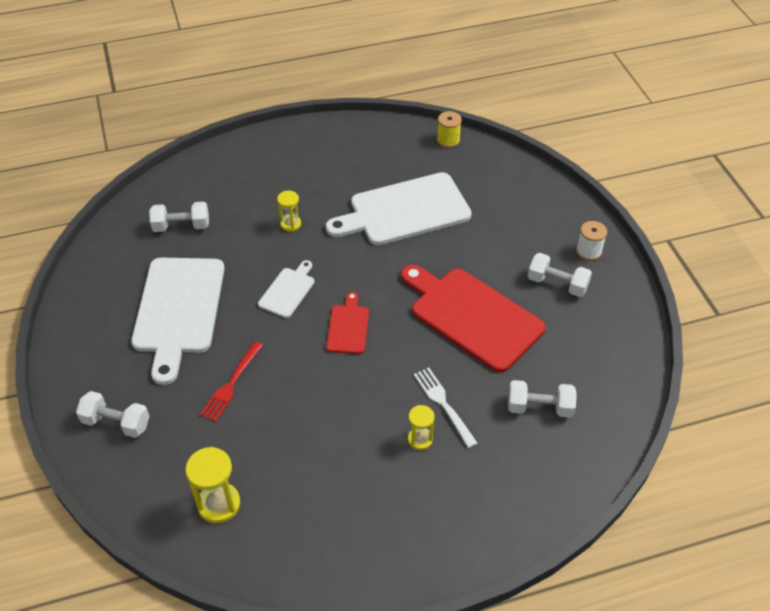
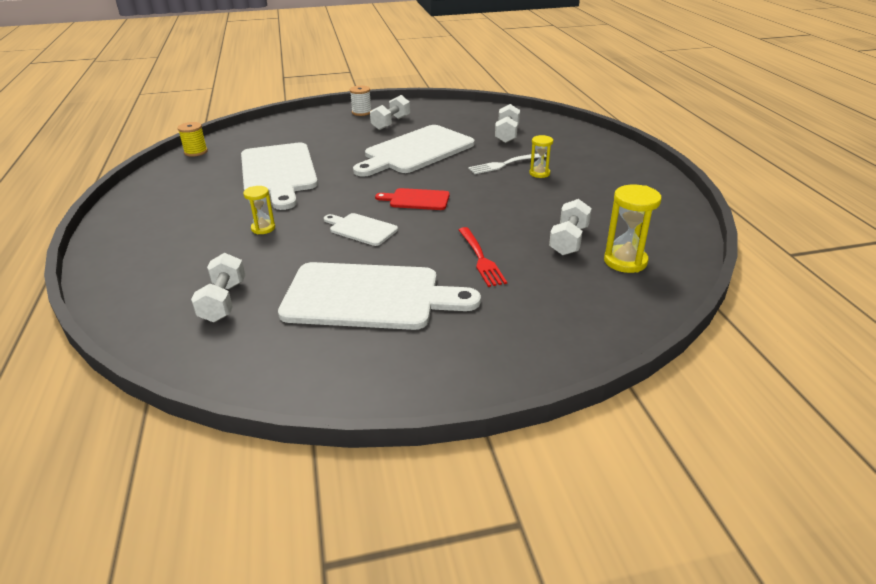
camera: 85 degrees left, 15 degrees down
white dumbbell [76,391,150,438] -> white dumbbell moved to [549,199,592,255]
red fork [200,342,263,422] -> red fork turned 45 degrees clockwise [459,227,507,287]
red cutting board [401,265,546,373] -> white cutting board [353,125,475,177]

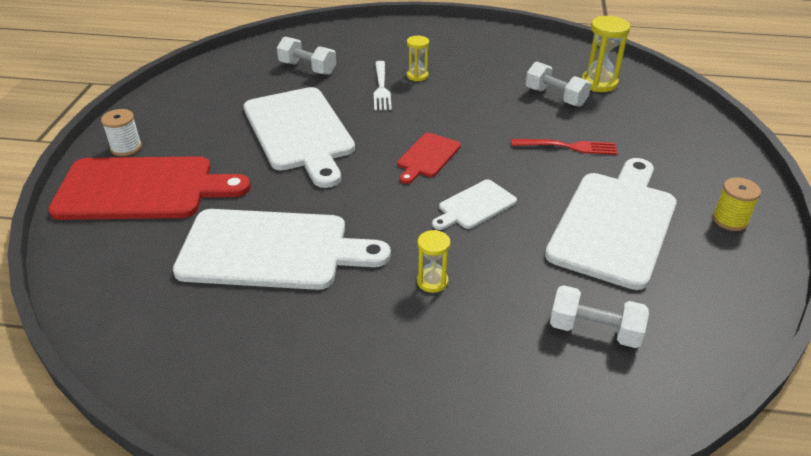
camera: 70 degrees left, 5 degrees up
yellow spool [177,122,208,157] -> yellow spool moved to [713,177,761,231]
white dumbbell [370,95,410,130] -> none
none -> red cutting board [48,156,251,220]

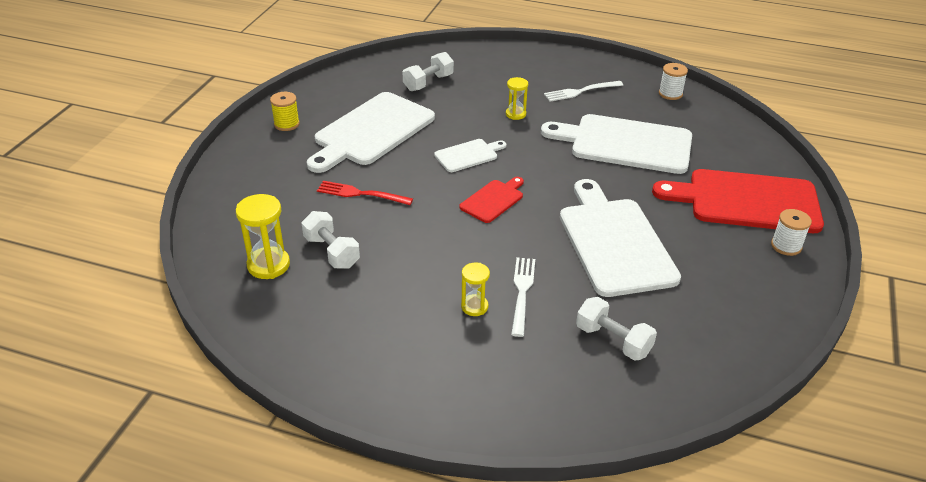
camera: 170 degrees left, 0 degrees up
white dumbbell [550,285,649,348] -> white dumbbell turned 75 degrees counterclockwise [403,52,454,91]
none -> white fork [544,81,623,102]
none -> white spool [659,63,688,100]

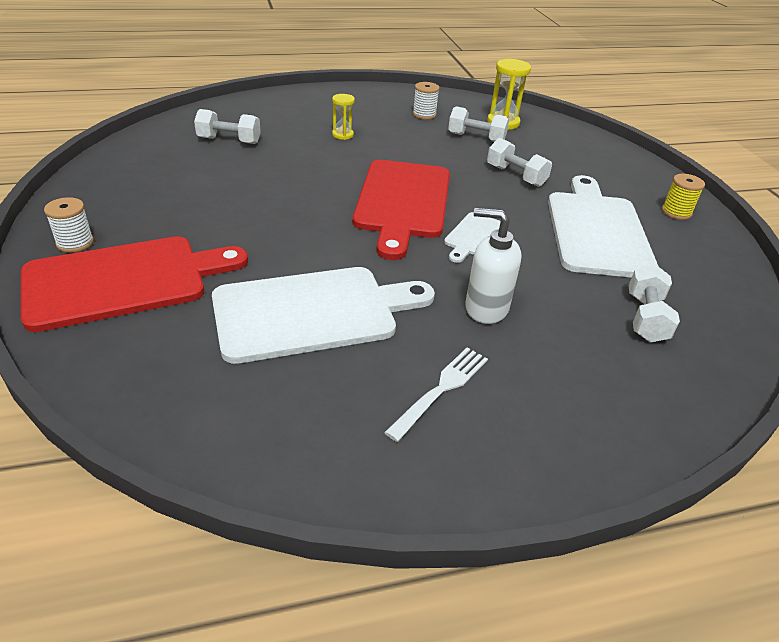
camera: 145 degrees right, 0 degrees up
red fork [317,181,413,205] -> white dumbbell [487,138,552,187]
red cutting board [459,177,524,223] -> red cutting board [353,160,450,260], size x2.07
yellow hourglass [506,77,528,120] -> white soap dispenser [465,208,522,324]
white fork [511,257,535,337] -> none
white cutting board [560,179,681,297] -> none
white spool [659,63,688,100] -> white spool moved to [413,82,439,119]

